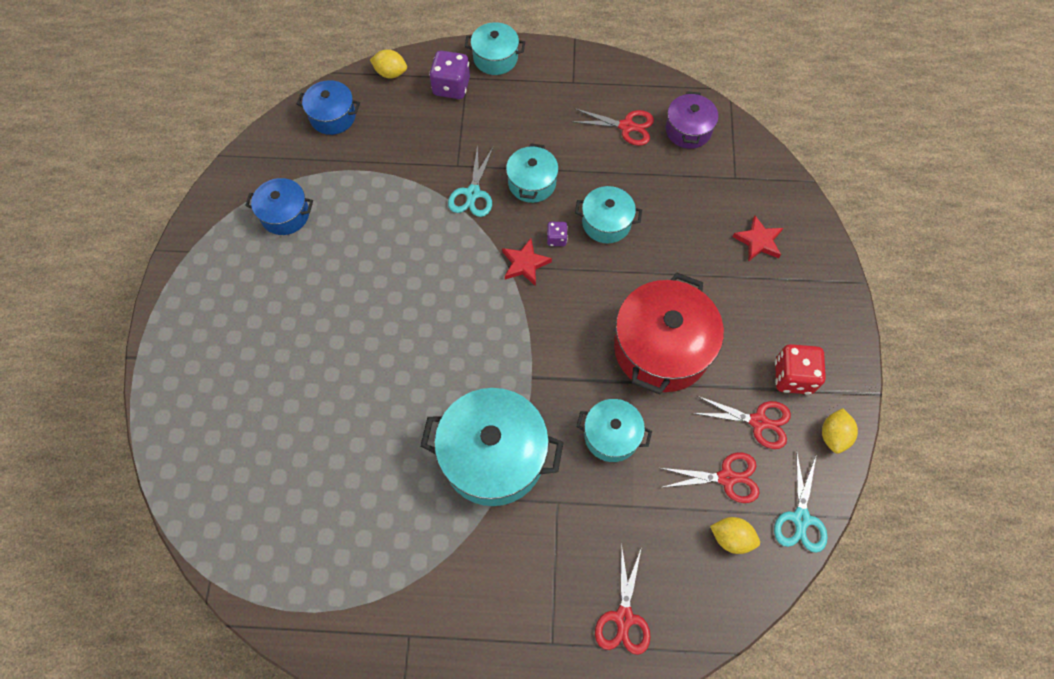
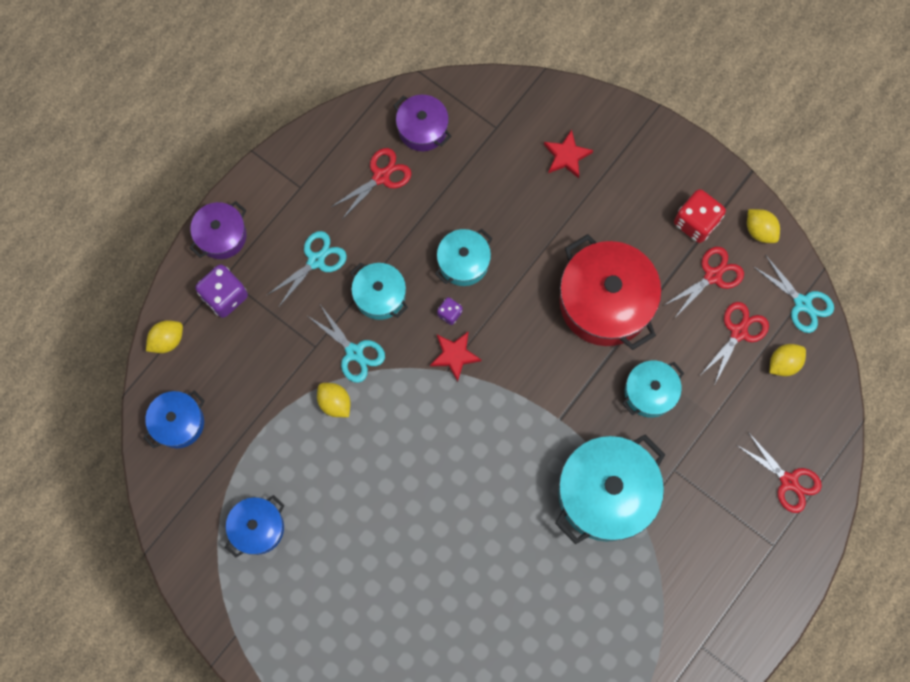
camera: 55 degrees left, 10 degrees up
turquoise pot [464,22,525,75] -> purple pot [190,201,247,259]
none -> turquoise scissors [267,231,347,308]
none -> yellow lemon [317,383,351,417]

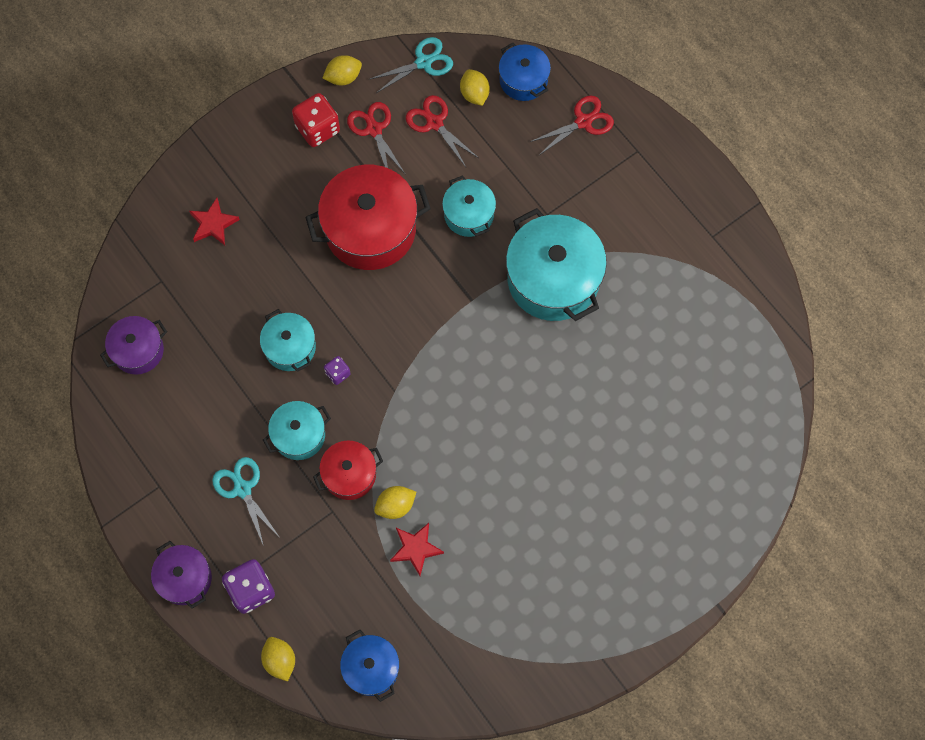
camera: 75 degrees left, 5 degrees down
blue pot [225,495,284,557] -> blue pot moved to [499,43,551,101]
turquoise scissors [308,303,385,383] -> red pot [313,441,383,500]
red scissors [330,148,412,218] -> none
red star [430,331,481,382] -> red star moved to [390,523,444,576]

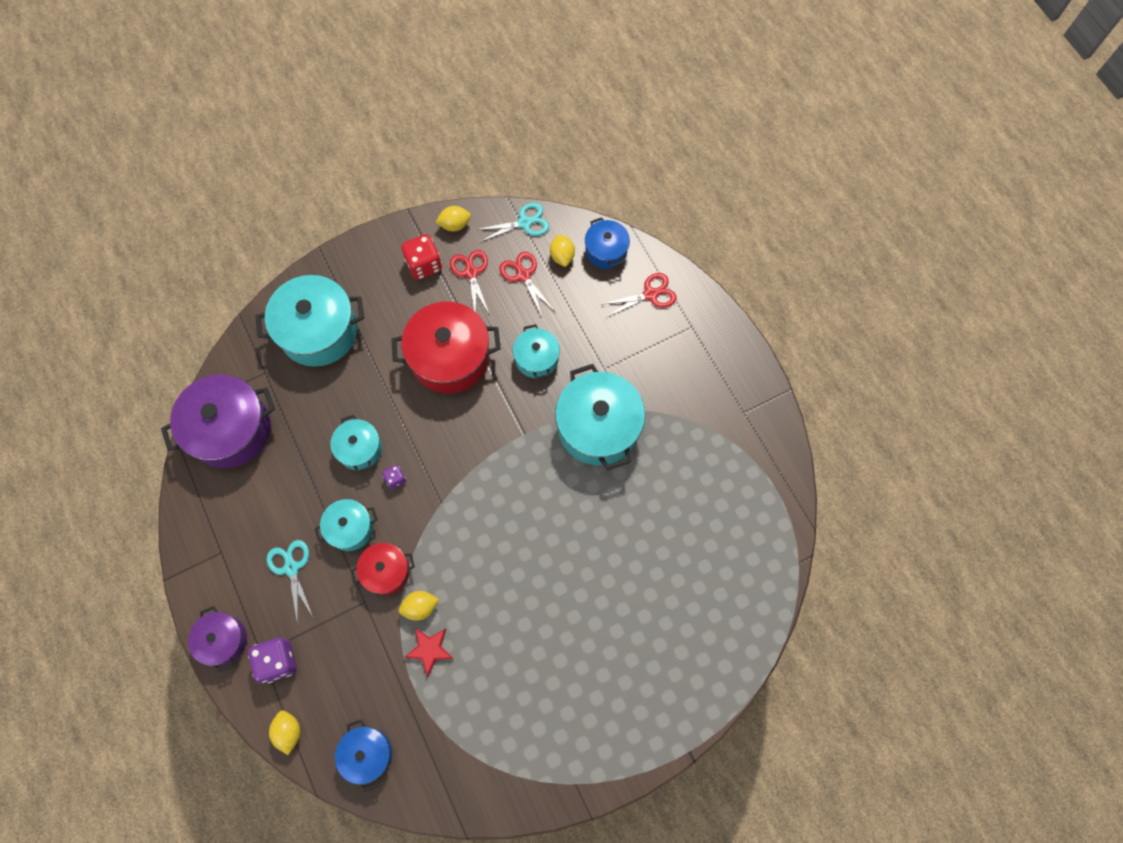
camera: 10 degrees right, 0 degrees up
purple pot [100,316,167,375] -> purple pot [161,374,275,468], size x1.82
red star [189,198,240,245] -> turquoise pot [256,275,364,367]

